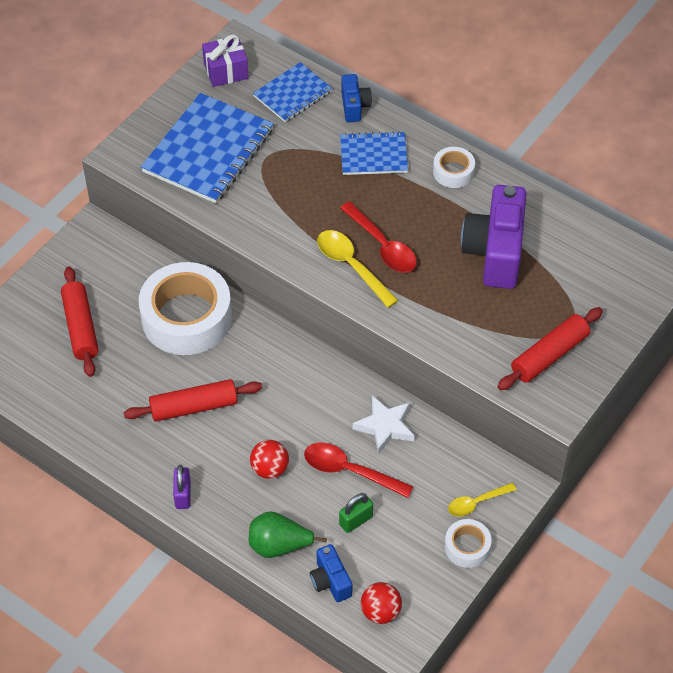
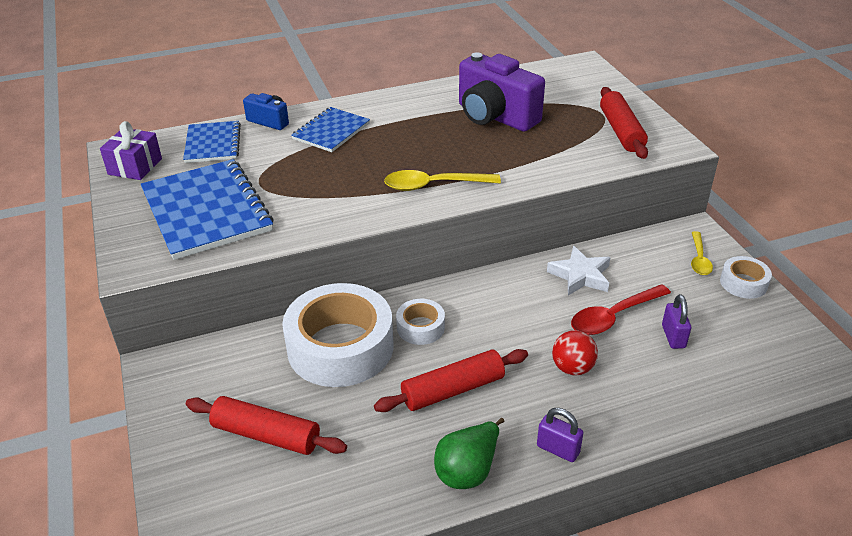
camera: 55 degrees left, 15 degrees down
red rolling pin [123,379,262,421] -> red rolling pin turned 45 degrees clockwise [374,349,528,412]
green pear [249,511,327,558] -> green pear moved to [434,418,504,489]
blue camera [310,544,352,602] -> none
green padlock [339,493,373,533] -> purple padlock [662,294,691,349]
red spoon [340,201,417,273] -> none
red ball [361,582,402,624] -> none
white tape [433,147,475,188] -> white tape moved to [396,299,445,345]

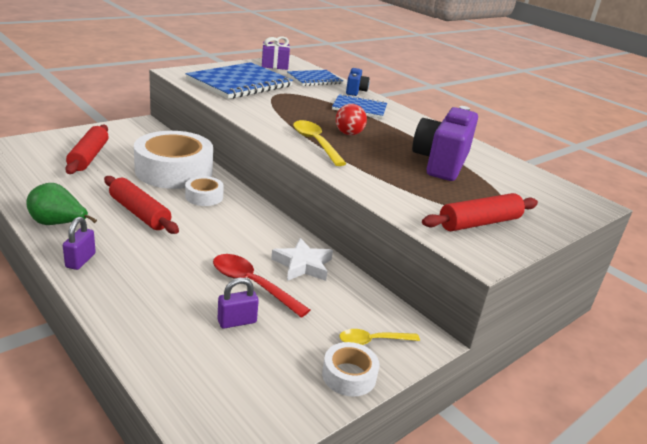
camera: 65 degrees right, 10 degrees down
red ball [552,330,598,376] -> red ball moved to [336,104,367,135]

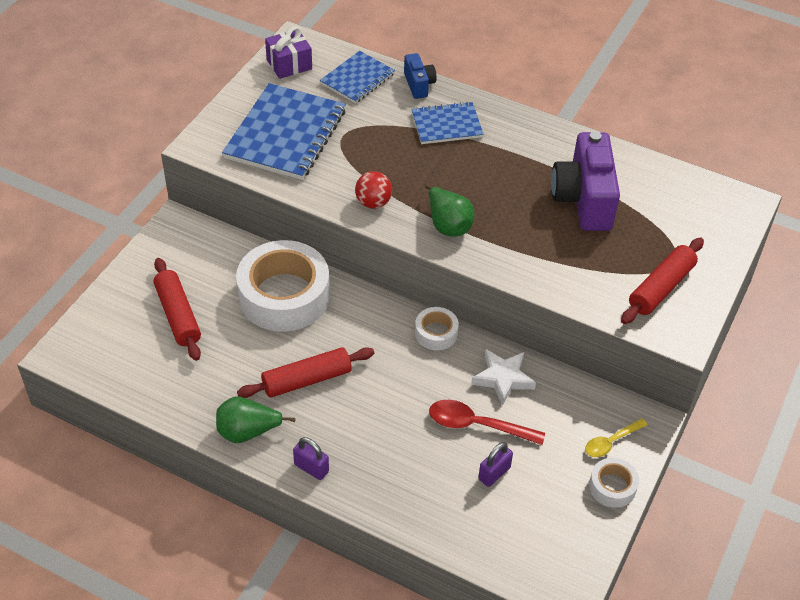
camera: 20 degrees left, 20 degrees up
purple padlock [63,217,96,270] -> purple padlock turned 45 degrees counterclockwise [293,437,329,480]
red rolling pin [104,176,179,234] -> red rolling pin turned 45 degrees counterclockwise [237,347,374,398]
white tape [185,176,224,206] -> white tape moved to [415,307,459,350]
yellow spoon [293,120,347,166] -> green pear [425,185,474,236]
red ball [336,104,367,135] -> red ball moved to [355,171,392,209]

